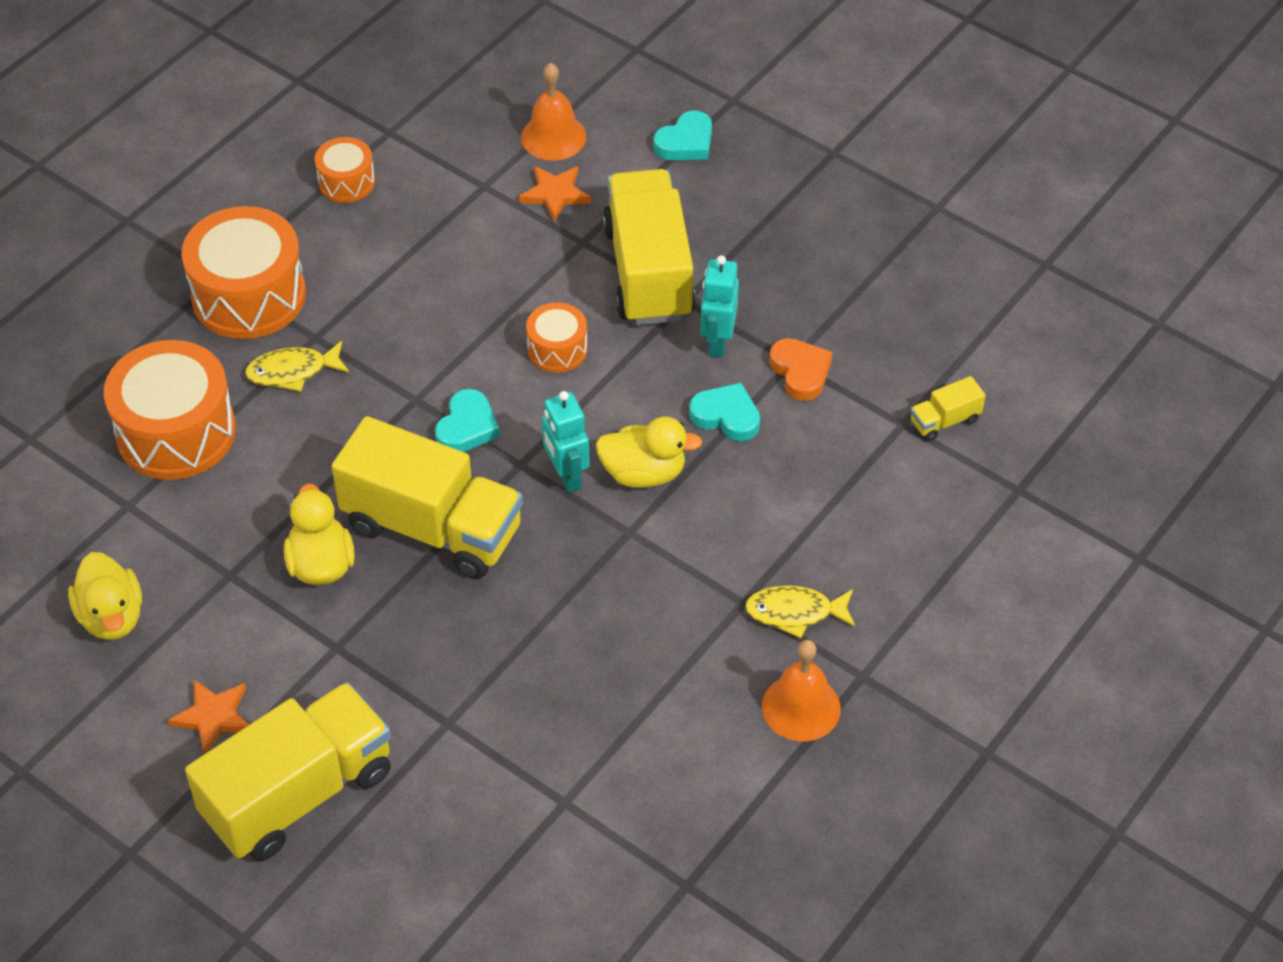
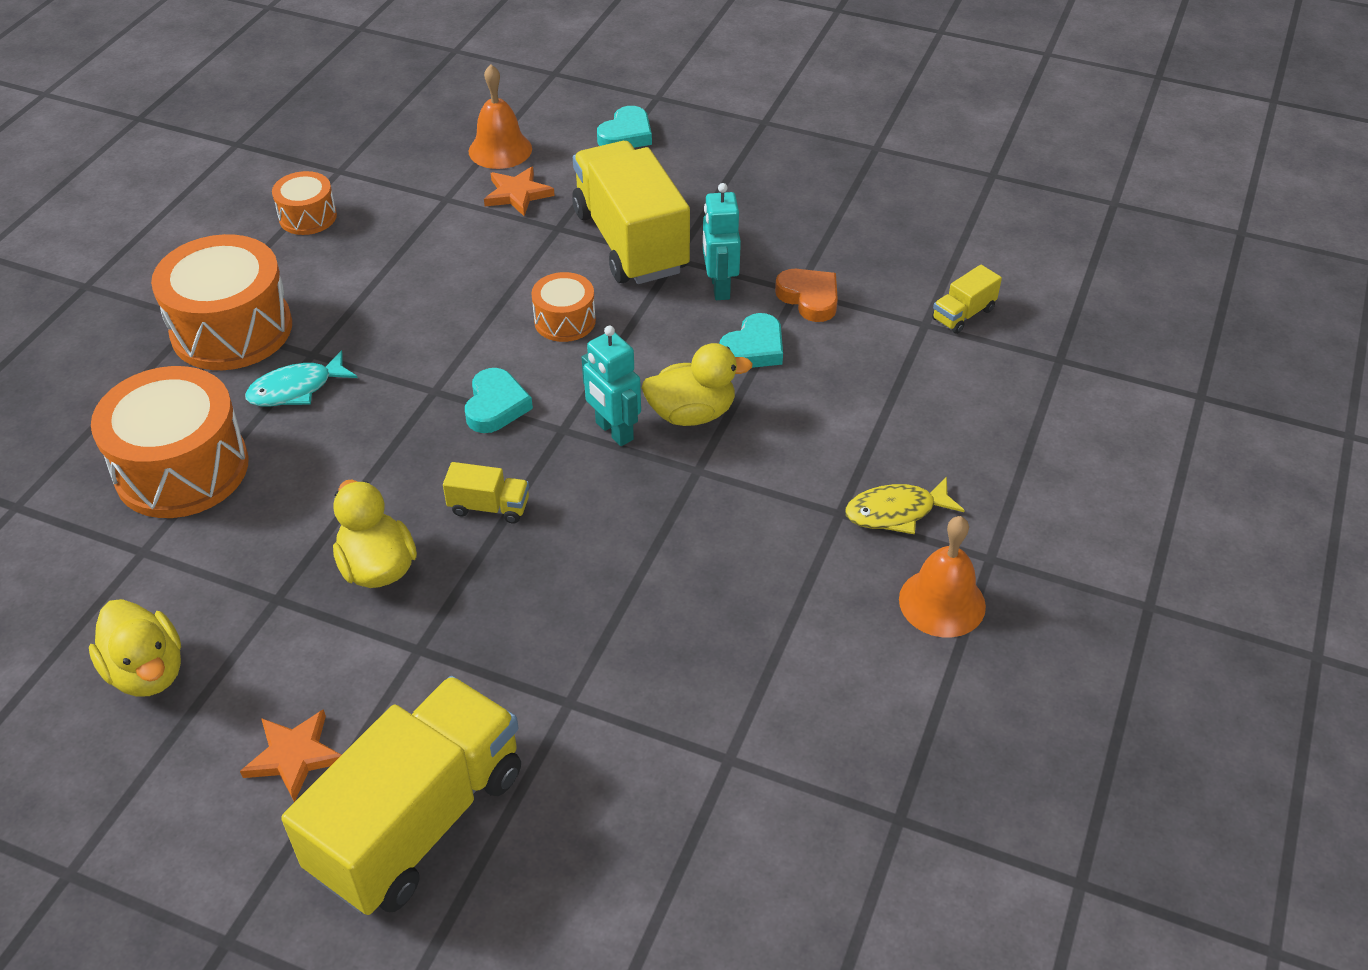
camera: 15 degrees left, 5 degrees down
yellow fish [245,341,349,392] -> turquoise fish [245,350,358,406]
yellow truck [332,416,523,579] -> yellow truck [443,462,529,523], size x0.41
turquoise heart [689,383,760,441] -> turquoise heart turned 120 degrees clockwise [719,313,783,368]

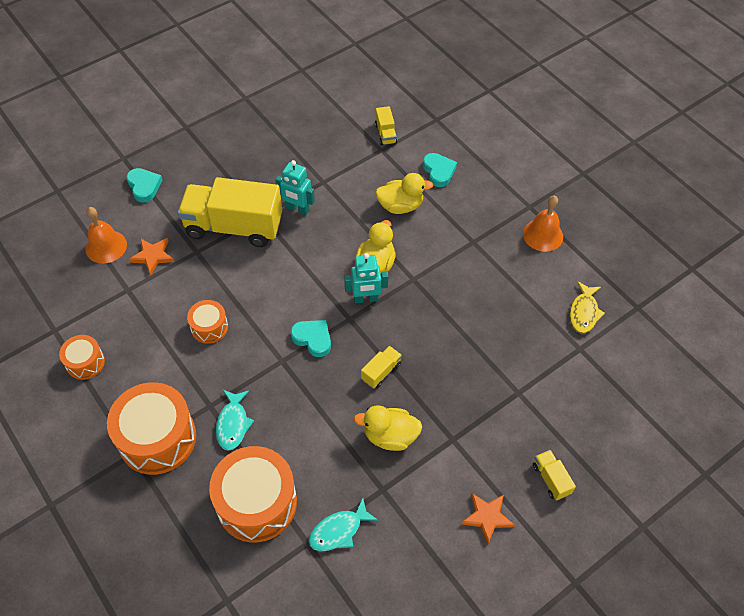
camera: 60 degrees left, 10 degrees up
yellow duck [89,599,181,697] -> yellow duck moved to [375,173,433,214]
yellow truck [281,676,521,915] -> yellow truck [533,450,576,500], size x0.41
orange drum [531,272,596,342] -> orange drum moved to [187,300,228,344]
turquoise heart [719,313,783,368] -> turquoise heart moved to [423,153,457,187]
orange heart [775,269,838,322] -> none
yellow fish [845,477,965,534] -> yellow fish moved to [570,281,605,333]
none -> turquoise fish [309,498,378,551]

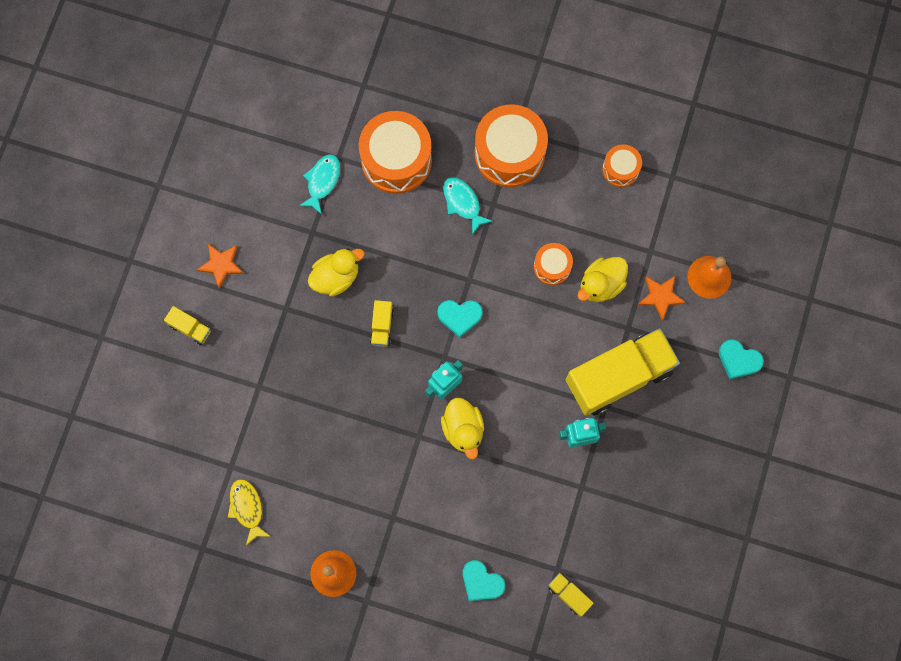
camera: 145 degrees right, 20 degrees up
yellow duck [375,173,433,214] -> yellow duck moved to [578,257,628,302]

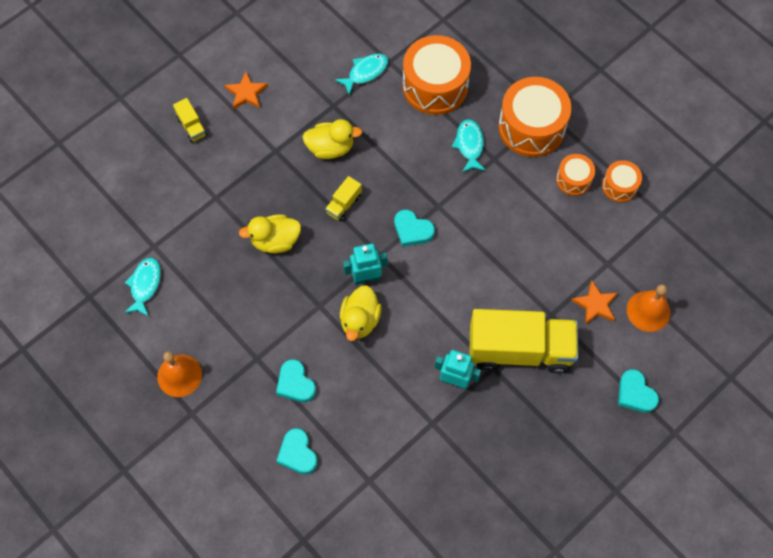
camera: 30 degrees right, 10 degrees down
yellow fish [228,479,271,545] -> turquoise fish [124,258,161,317]
orange drum [534,243,573,285] -> orange drum moved to [556,154,595,196]
yellow truck [548,573,593,617] -> none
yellow duck [578,257,628,302] -> yellow duck moved to [239,214,301,253]
none -> turquoise heart [276,359,316,402]

